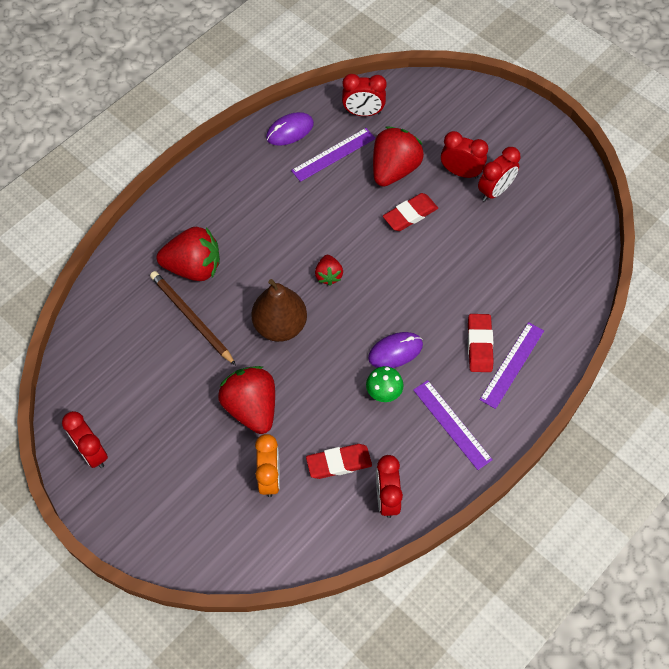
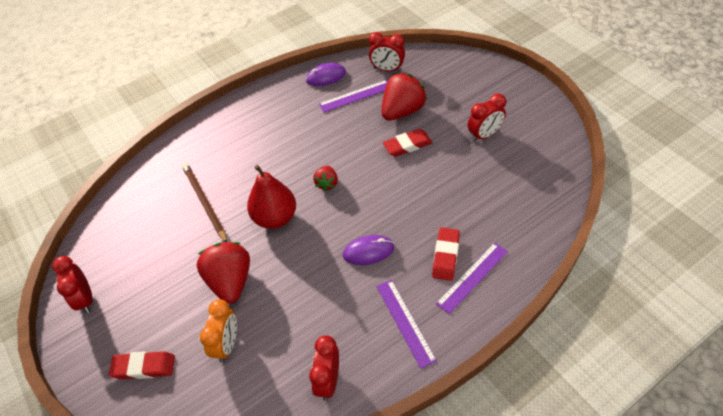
camera: 15 degrees right, 10 degrees down
red strawberry [157,227,220,281] -> none
brown pear [251,279,307,342] -> red pear [247,165,296,229]
red eraser [306,444,372,479] -> red eraser moved to [109,351,175,379]
green mushroom [366,366,403,402] -> none
red clock [441,131,488,179] -> none

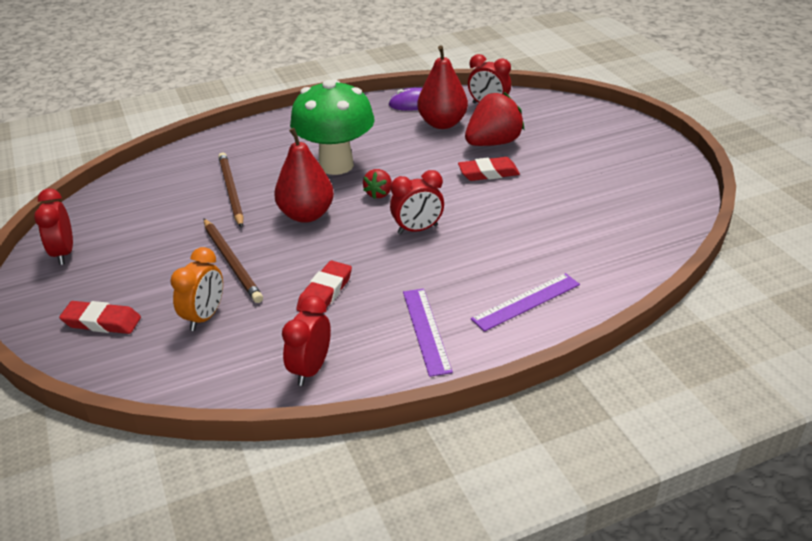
camera: 10 degrees right, 15 degrees down
red strawberry [197,242,250,304] -> brown pencil [204,219,263,303]
purple ruler [319,80,388,112] -> red pear [417,45,468,129]
purple mouse [343,235,394,265] -> none
red eraser [432,227,460,281] -> red eraser moved to [296,261,352,312]
red clock [468,94,506,142] -> red clock moved to [390,170,444,234]
none -> green mushroom [290,79,374,175]

